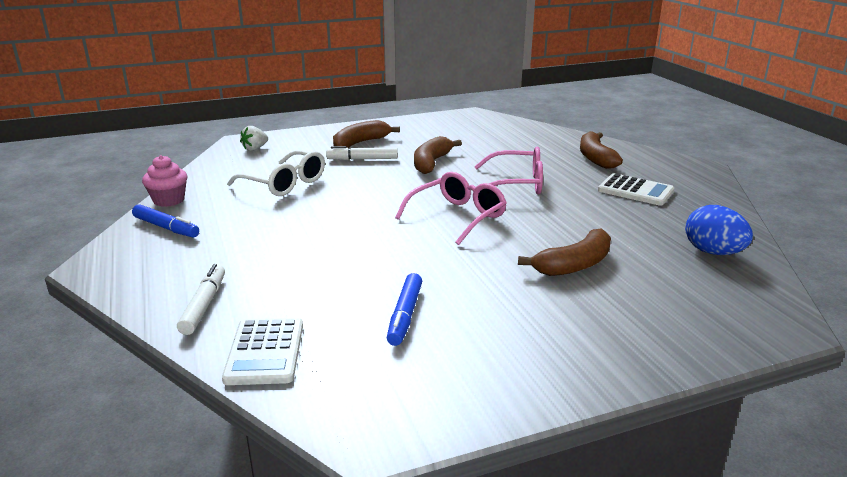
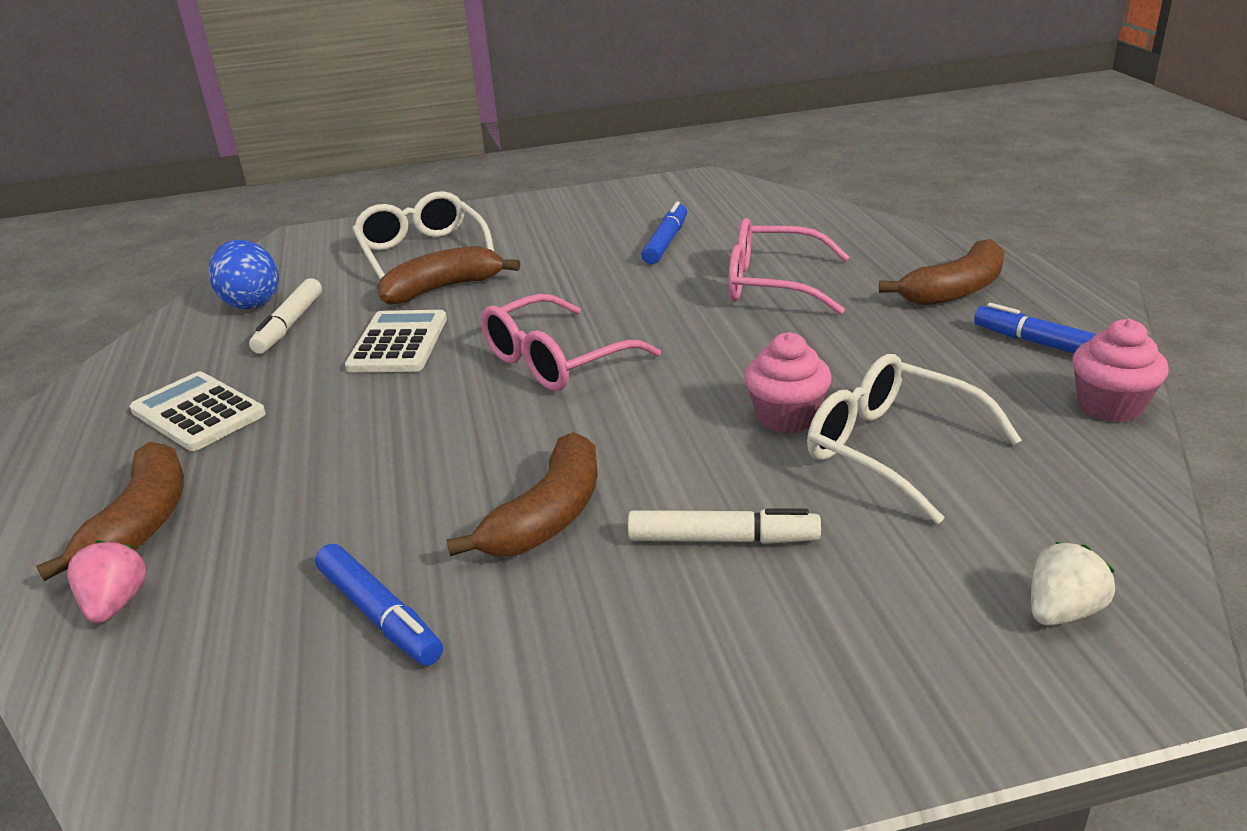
camera: 170 degrees left, 5 degrees up
white marker [177,264,225,335] -> white marker moved to [249,278,322,354]
white calculator [222,318,303,385] -> white calculator moved to [345,310,447,373]
brown banana [333,120,400,148] -> brown banana moved to [879,239,1005,305]
pink glasses [474,146,543,194] -> pink glasses moved to [728,218,849,315]
none -> pink strawberry [67,540,147,623]
none -> blue marker [315,544,443,666]
none -> white glasses [352,191,494,280]
none -> pink cupcake [744,332,832,433]

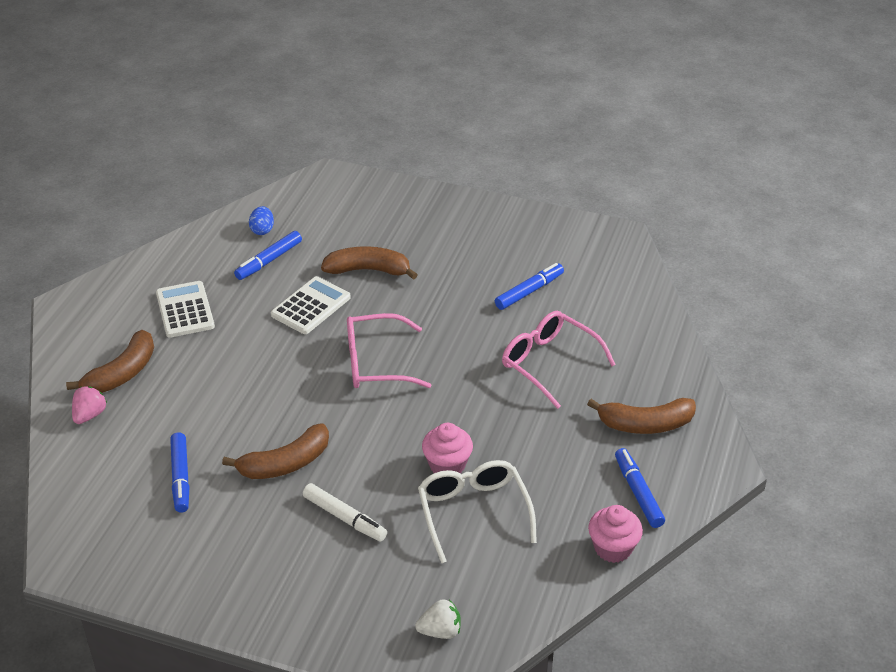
camera: 30 degrees right, 10 degrees up
blue egg [209,240,279,309] -> blue egg [249,206,274,235], size x0.59
white marker [249,278,322,354] -> blue marker [234,231,302,280]
white glasses [352,191,494,280] -> none

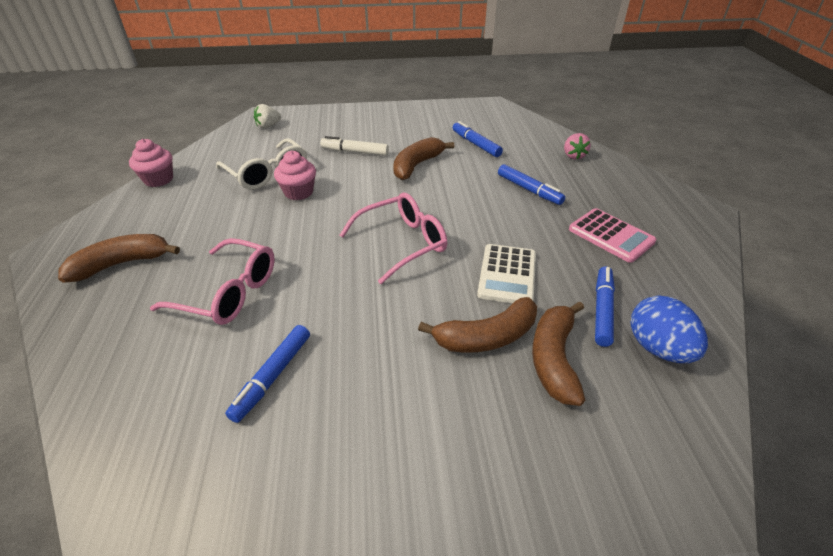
camera: 155 degrees right, 0 degrees up
brown banana [66,330,154,393] -> brown banana moved to [532,301,585,406]
white calculator [156,281,215,338] -> pink calculator [569,208,656,263]
blue egg [249,206,274,235] -> blue egg [631,295,708,363], size x1.70
blue marker [615,448,665,528] -> blue marker moved to [498,164,565,205]

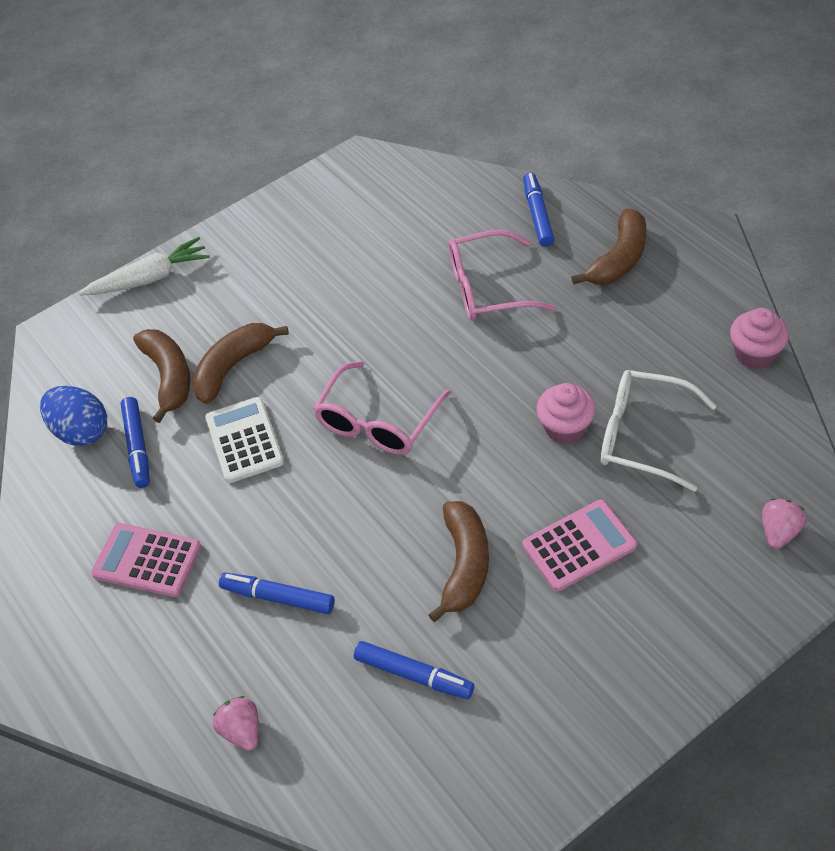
camera: 155 degrees right, 10 degrees up
blue marker [225,325,310,423] -> blue marker moved to [523,172,555,247]
white strawberry [254,104,281,128] -> pink strawberry [762,499,807,549]
white marker [320,136,389,156] -> pink calculator [523,500,637,591]
none -> white carrot [79,237,210,296]

